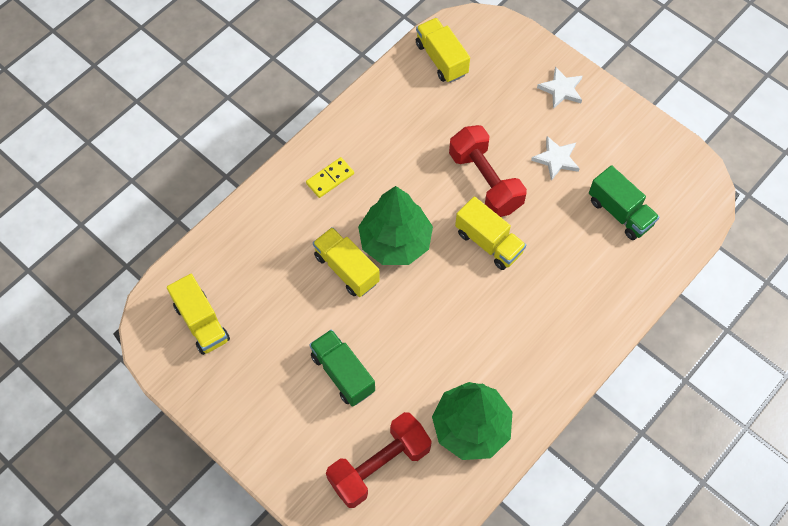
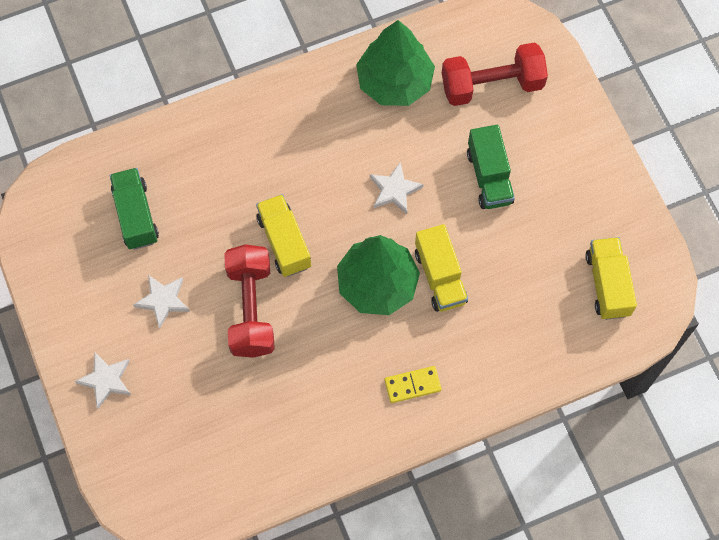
camera: 155 degrees left, 5 degrees up
yellow truck [416,18,470,83] -> none
none -> white star [370,162,423,214]

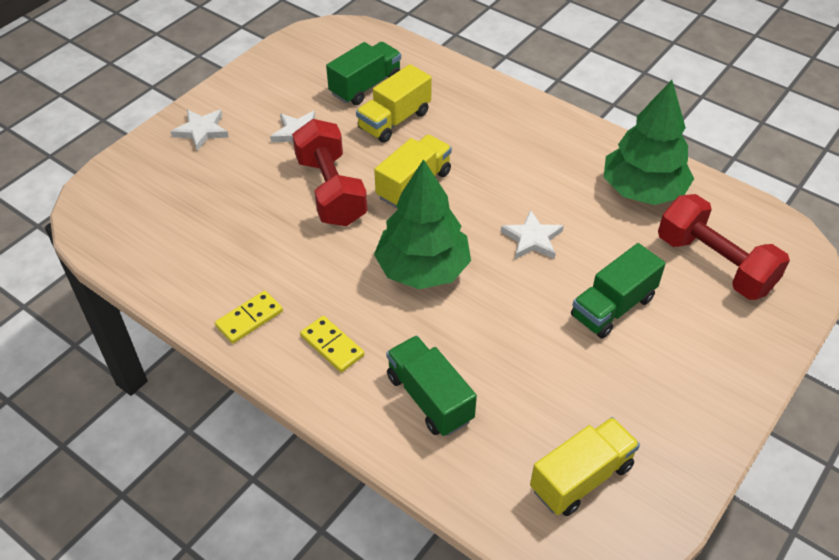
camera: 60 degrees right, 20 degrees down
red dumbbell [224,244,275,358] -> red dumbbell turned 75 degrees counterclockwise [292,119,368,226]
yellow truck [415,224,468,312] -> yellow truck moved to [356,64,432,143]
none -> yellow domino [215,290,283,344]
none -> green truck [386,336,477,436]

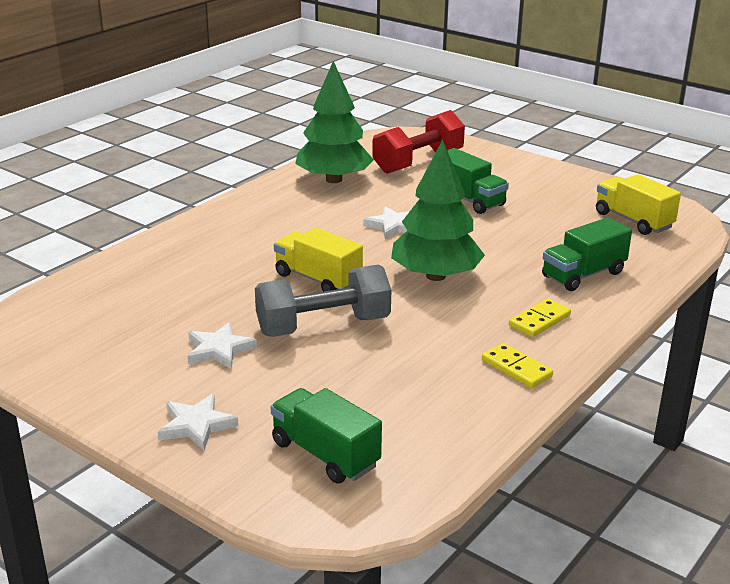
camera: 90 degrees left, 20 degrees down
red dumbbell [292,119,368,226] -> grey dumbbell [255,264,391,337]
green truck [326,42,401,105] -> green truck moved to [271,388,382,484]
yellow truck [356,64,432,143] -> none

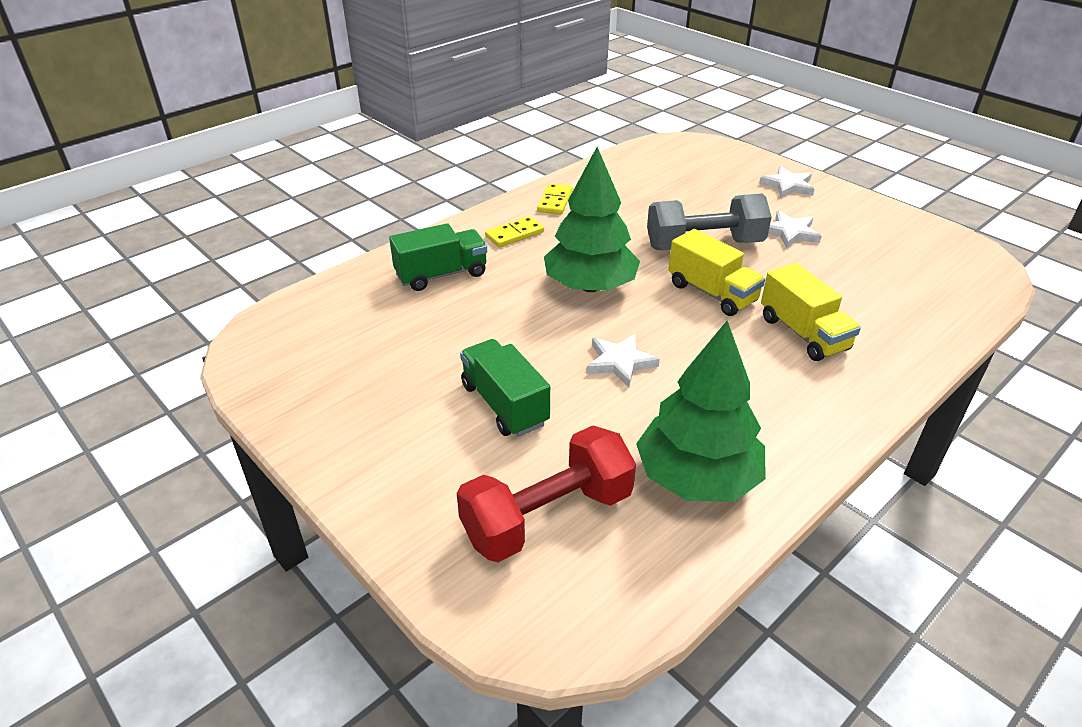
camera: 170 degrees left, 10 degrees up
green truck [271,388,382,484] -> none
yellow domino [482,343,553,388] -> yellow domino turned 45 degrees clockwise [537,183,573,215]
yellow truck [596,174,681,235] -> yellow truck moved to [761,263,861,361]

